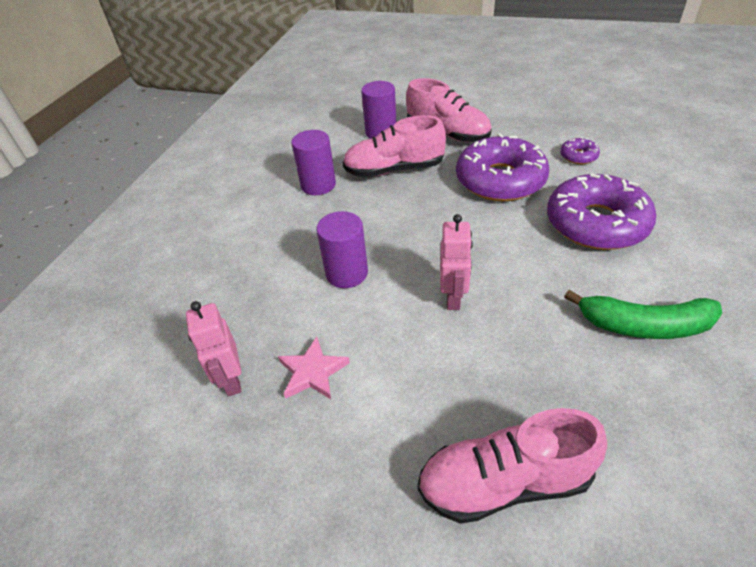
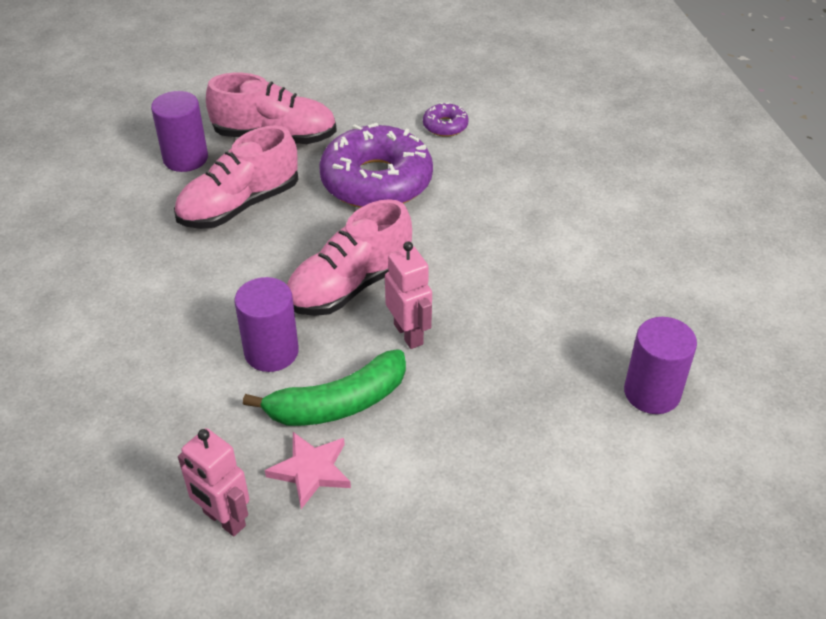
camera: 35 degrees left, 0 degrees up
purple cylinder [291,130,336,195] -> purple cylinder moved to [624,317,697,414]
pink shoe [418,408,607,524] -> pink shoe moved to [287,199,412,316]
purple donut [547,173,656,250] -> none
green banana [564,290,722,339] -> green banana moved to [243,349,406,426]

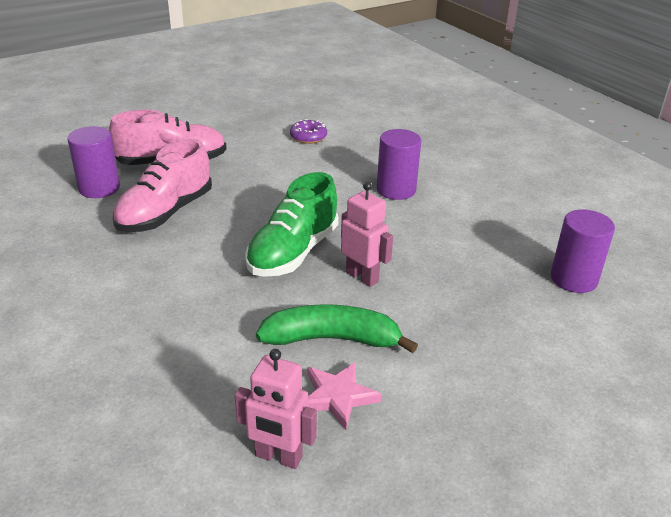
camera: 20 degrees left, 10 degrees down
purple cylinder [235,277,299,372] -> purple cylinder moved to [377,129,421,200]
green banana [243,349,406,426] -> green banana turned 135 degrees counterclockwise [256,304,418,353]
pink shoe [287,199,412,316] -> green shoe [245,172,339,277]
purple donut [319,123,433,208] -> none

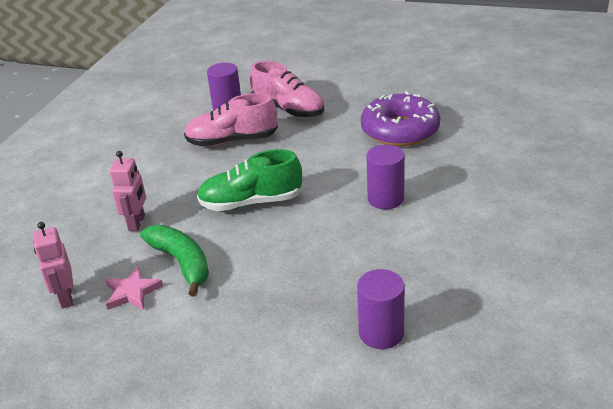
camera: 55 degrees right, 0 degrees up
purple donut [290,119,327,144] -> purple donut [361,91,440,147], size x2.32
pink robot [341,182,393,287] -> pink robot moved to [110,151,146,231]

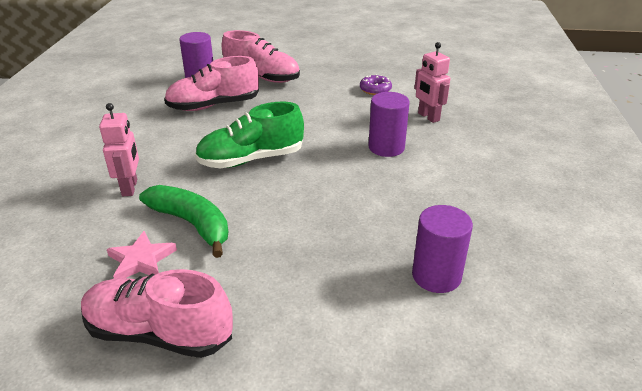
camera: 15 degrees left, 0 degrees up
pink robot [33,222,73,308] -> pink robot moved to [414,42,450,123]
purple donut [361,91,440,147] -> purple donut [360,74,392,95], size x0.43
none -> pink shoe [81,269,233,358]

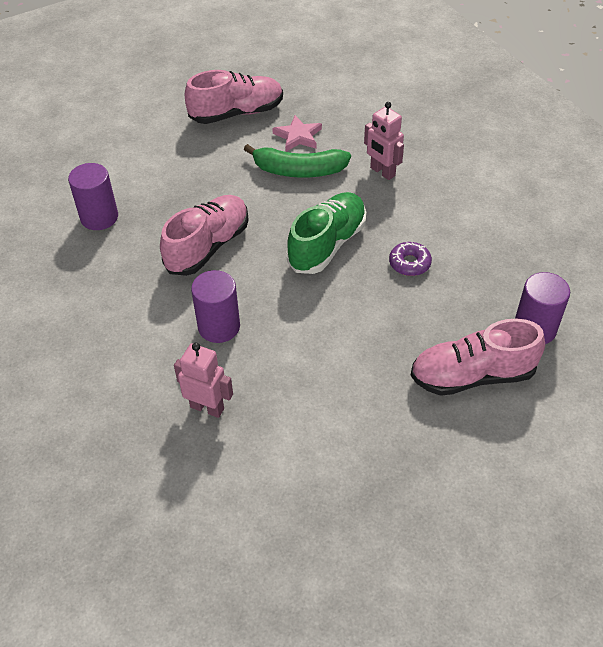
camera: 145 degrees right, 15 degrees up
pink shoe [164,56,259,111] -> pink shoe moved to [160,195,249,276]
purple donut [360,74,392,95] -> purple donut moved to [389,242,432,276]

